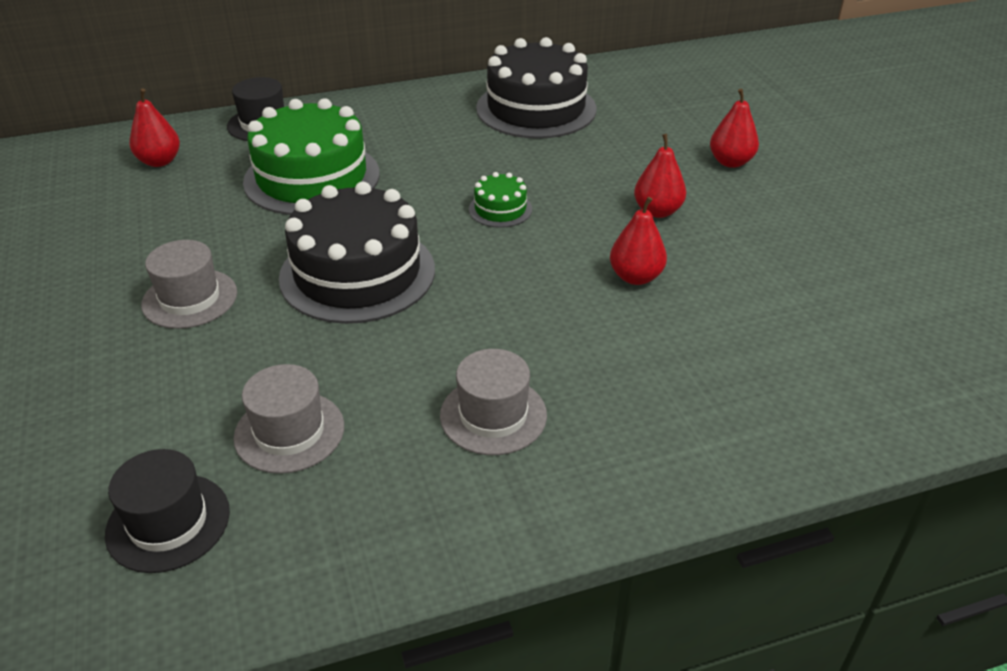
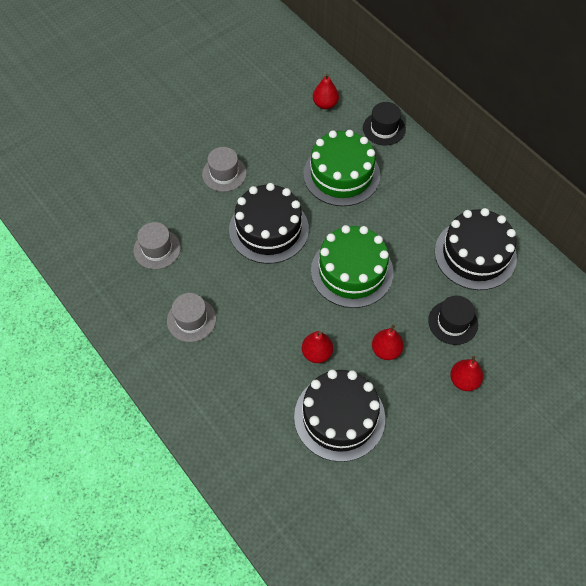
camera: 70 degrees right, 20 degrees up
black hat [105,449,230,573] -> black hat moved to [428,296,478,345]
green cake [469,172,532,228] -> green cake [311,225,394,308], size x2.22
none -> black cake [294,369,385,462]

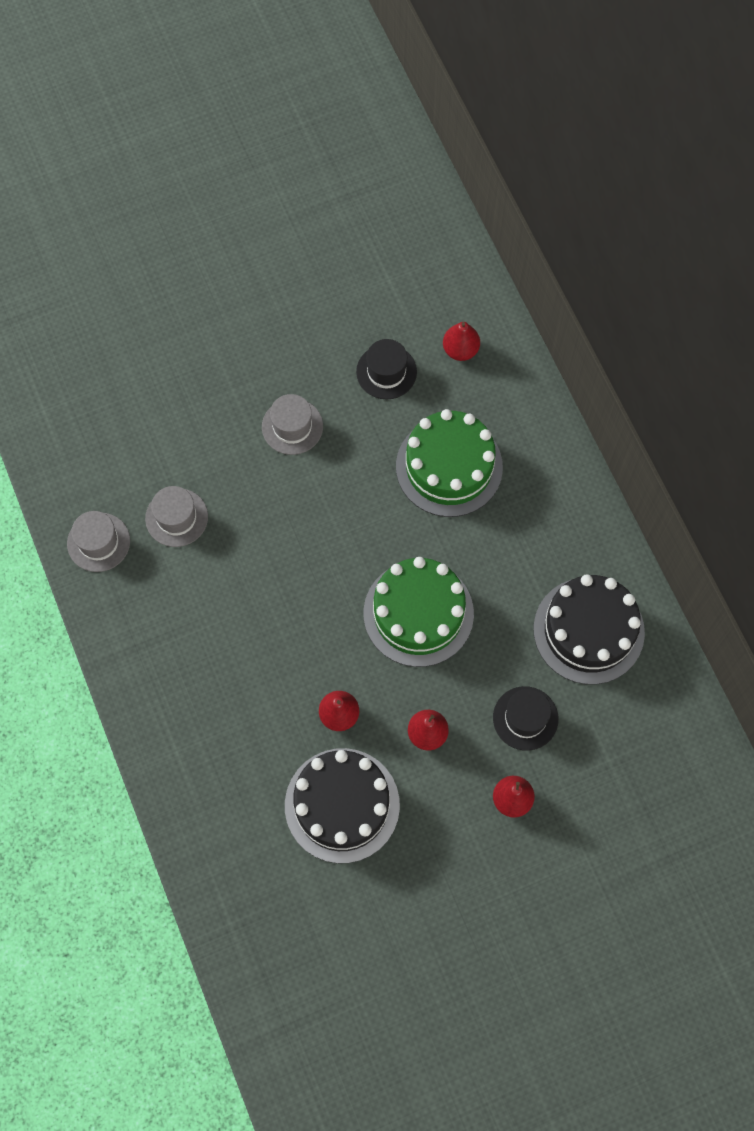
camera: 15 degrees right, 10 degrees up
grey hat [167,293,216,342] -> grey hat moved to [67,511,130,572]
black cake [229,183,309,264] -> none
black hat [363,102,406,145] -> black hat moved to [356,339,417,400]

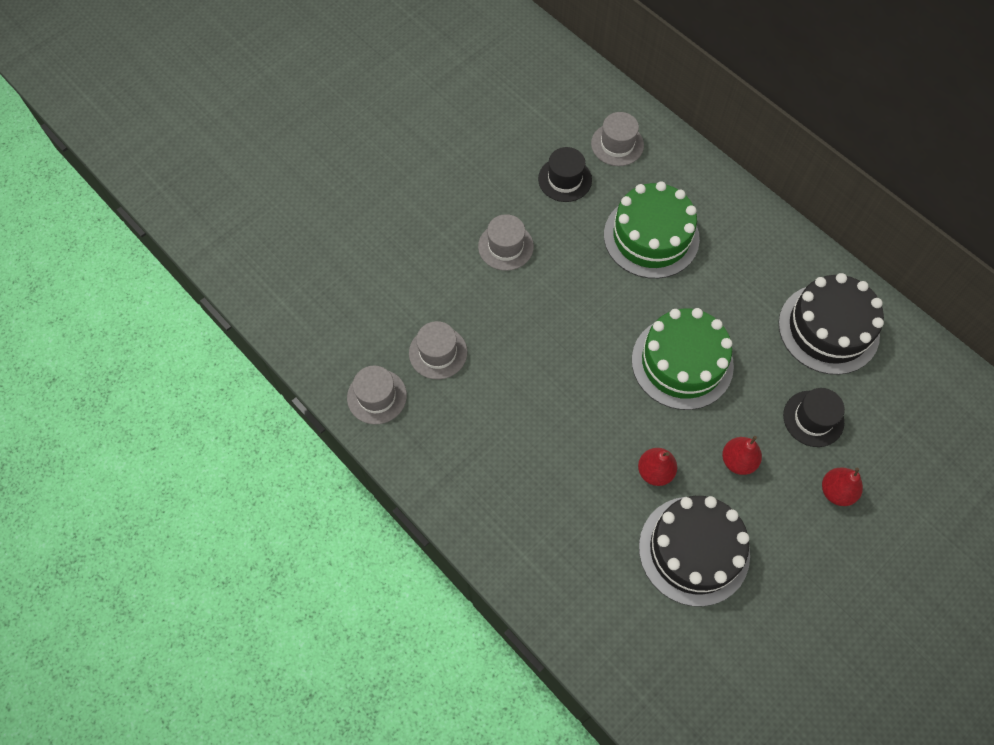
camera: 20 degrees left, 5 degrees down
red pear [443,322,480,361] -> grey hat [591,112,644,166]

